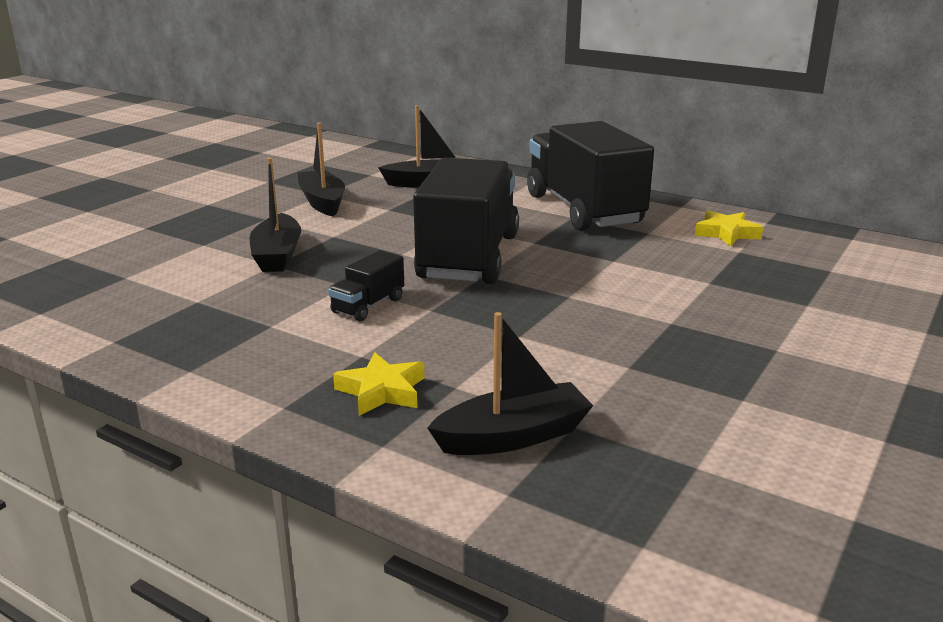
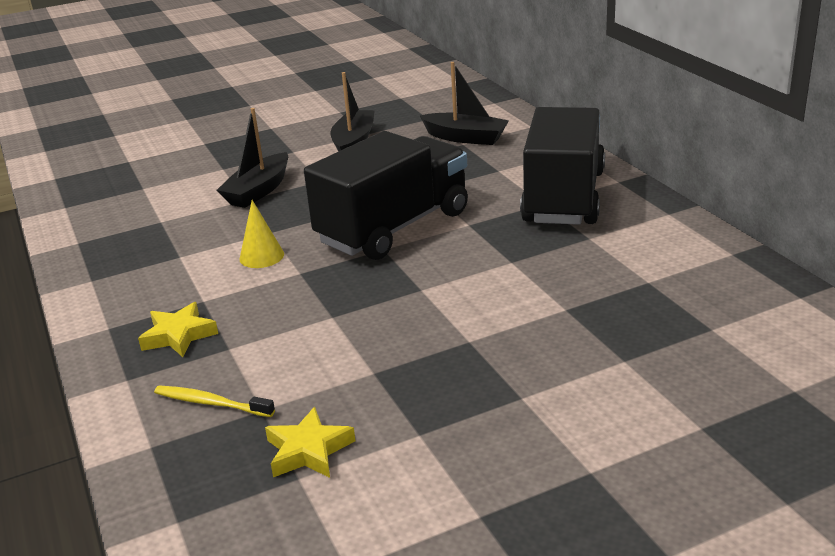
camera: 35 degrees right, 5 degrees up
black truck [328,250,404,321] -> yellow cone [239,200,284,268]
black boat [427,312,594,455] -> yellow toothbrush [154,386,275,417]
yellow star [695,210,763,246] -> yellow star moved to [265,407,355,478]

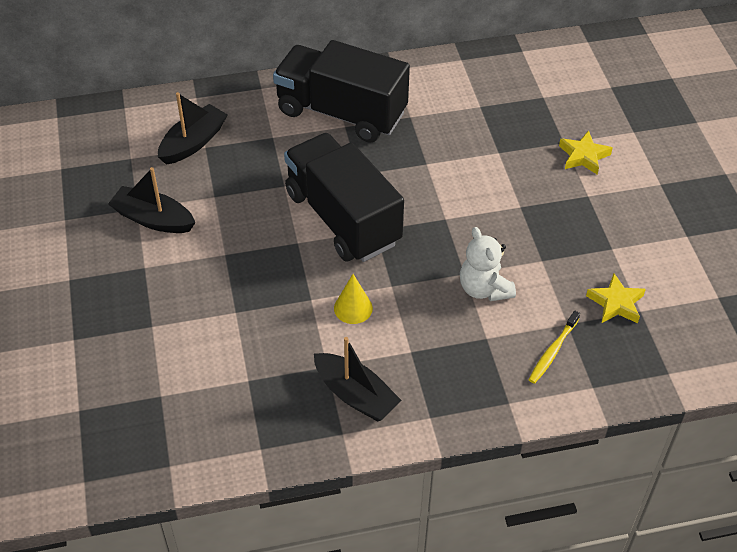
camera: 80 degrees left, 20 degrees up
yellow star [138,302,218,357] -> yellow star moved to [559,130,612,174]
black boat [217,108,288,208] -> black boat moved to [314,337,402,422]
none -> white teddy bear [460,227,516,301]

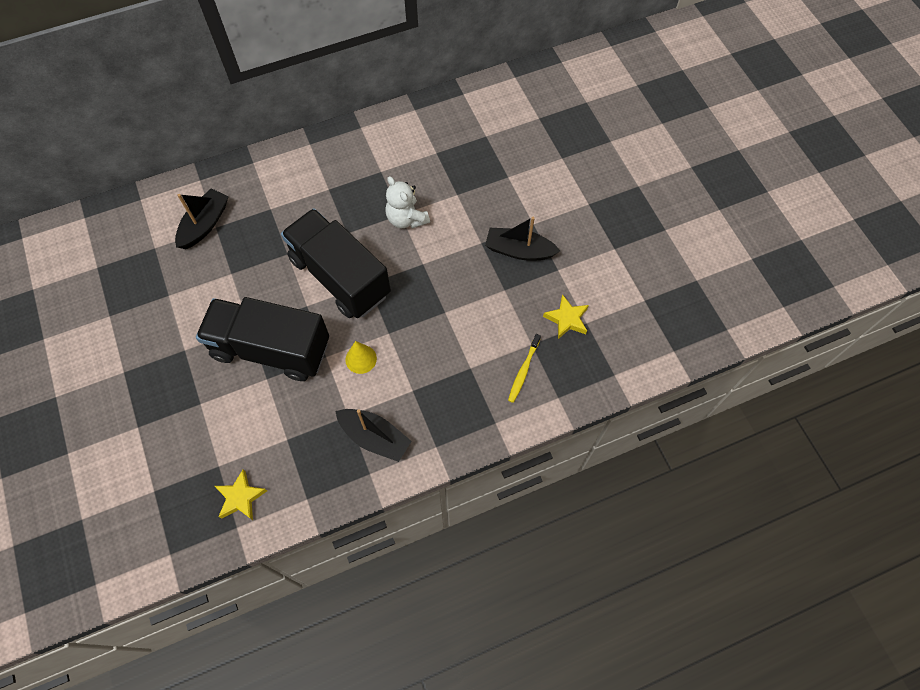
camera: 10 degrees left, 15 degrees up
black boat [108,167,195,233] -> black boat moved to [485,217,560,261]
black truck [273,40,410,143] -> black truck moved to [196,297,329,381]
white teddy bear [460,227,516,301] -> white teddy bear moved to [385,176,430,228]
yellow star [559,130,612,174] -> yellow star moved to [215,470,267,520]

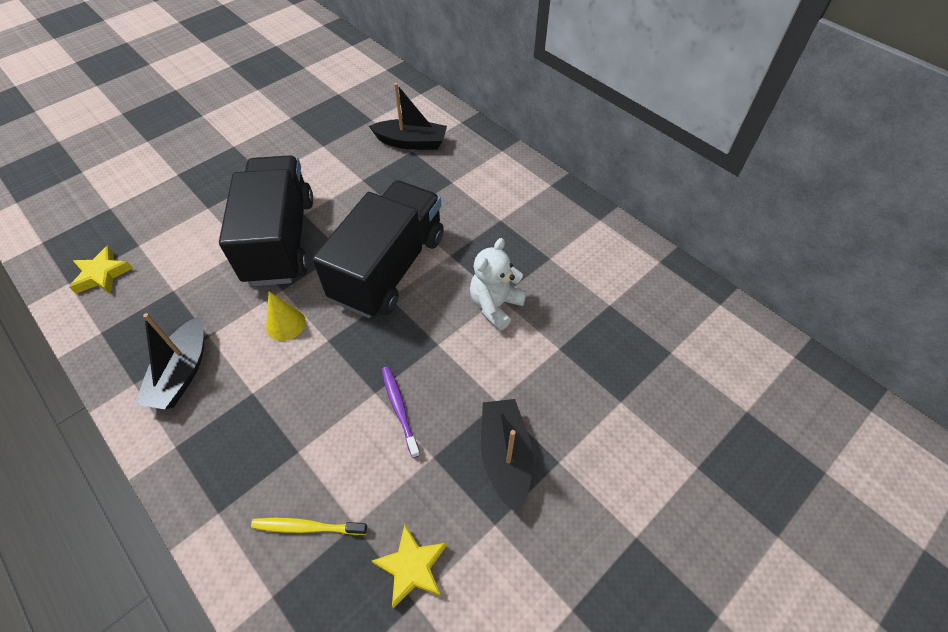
camera: 70 degrees right, 10 degrees down
none -> purple toothbrush [381,366,420,458]

